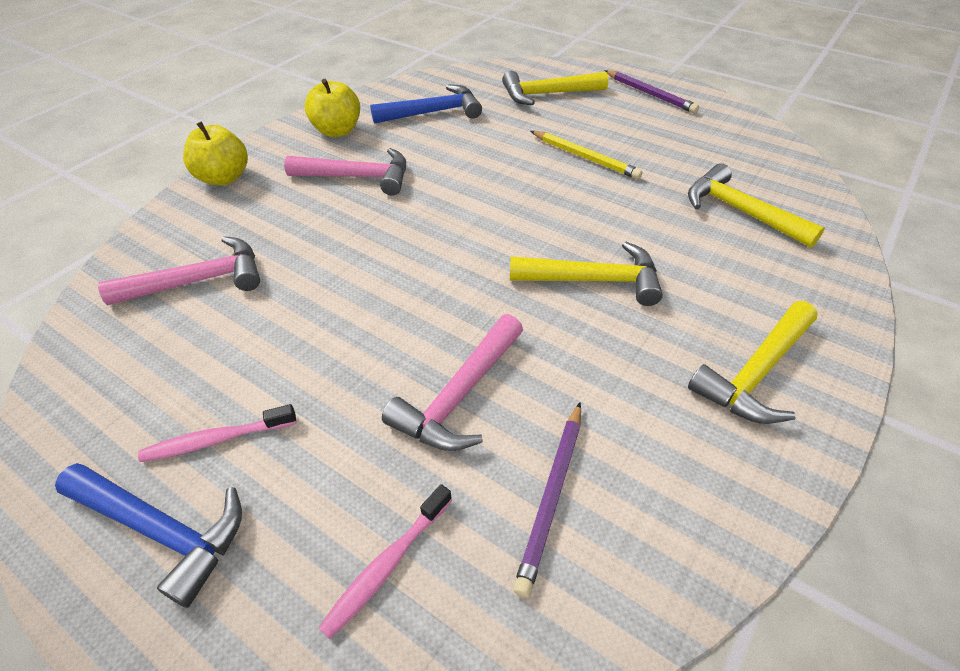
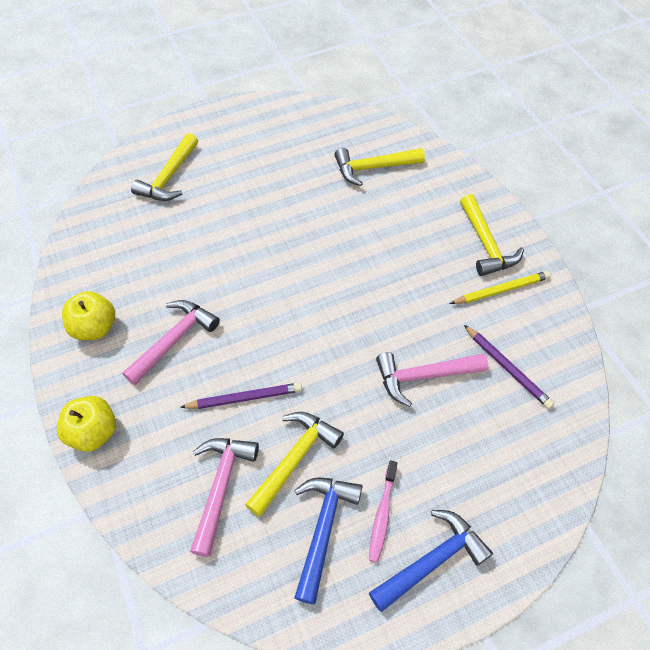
camera: 60 degrees left, 10 degrees up
pink toothbrush [318,484,452,639] -> none
blue hammer [370,84,482,124] -> blue hammer moved to [294,478,363,604]
pink hammer [382,314,523,451] -> pink hammer turned 105 degrees clockwise [376,352,488,407]
yellow hammer [510,242,663,306] -> yellow hammer moved to [245,412,344,517]
yellow pencil [531,131,643,179] -> yellow pencil moved to [450,271,551,304]
purple pencil [604,70,699,113] -> purple pencil moved to [180,383,302,409]

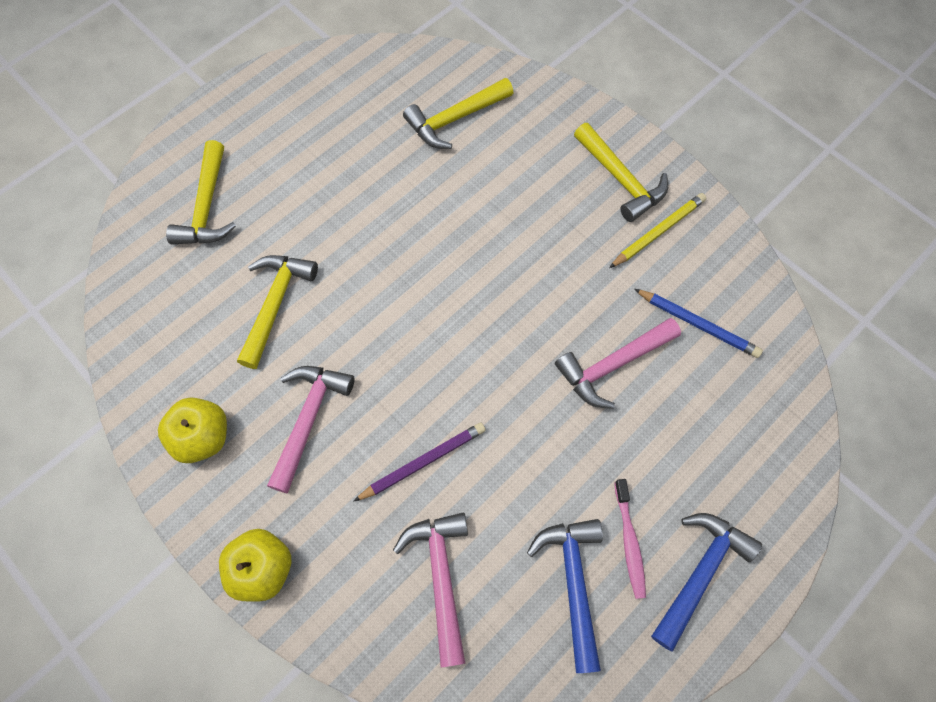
camera: 20 degrees left, 10 degrees up
yellow hammer [245,412,344,517] -> yellow hammer moved to [237,255,318,369]
purple pencil [464,325,554,409] -> blue pencil [634,289,763,358]

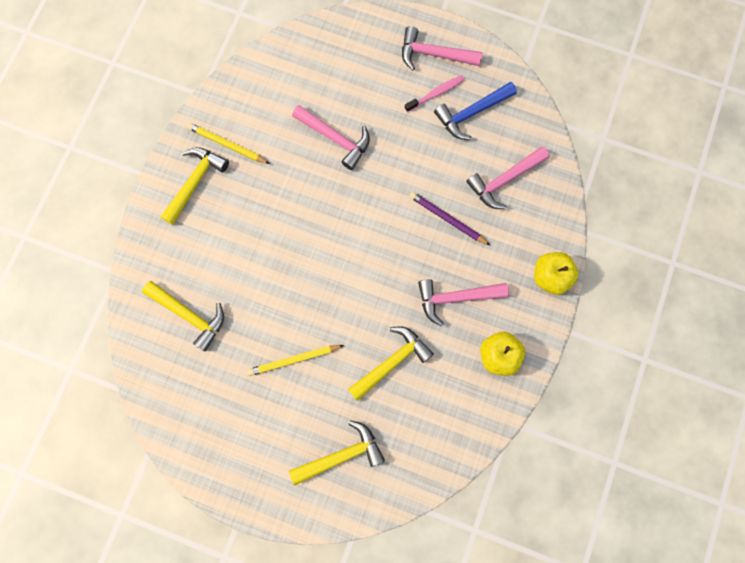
camera: 115 degrees left, 10 degrees up
yellow hammer [237,255,318,369] -> yellow hammer turned 150 degrees clockwise [348,326,434,401]
blue pencil [634,289,763,358] -> none
blue hammer [651,513,762,652] -> pink hammer [402,26,483,71]
none -> yellow pencil [247,345,344,376]

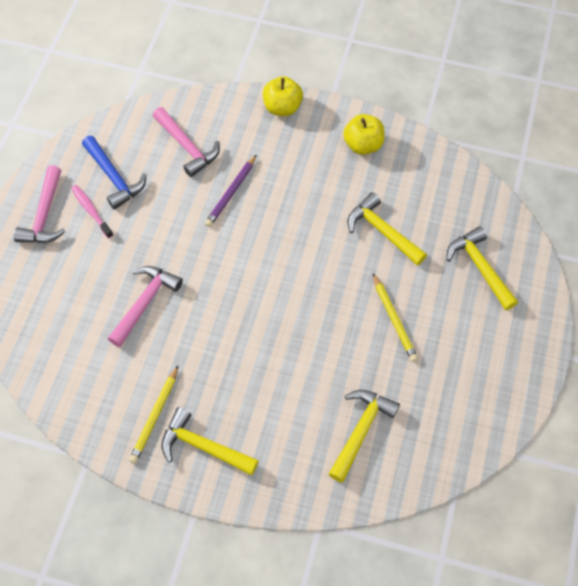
camera: 95 degrees left, 15 degrees down
pink hammer [418,279,509,326] -> none

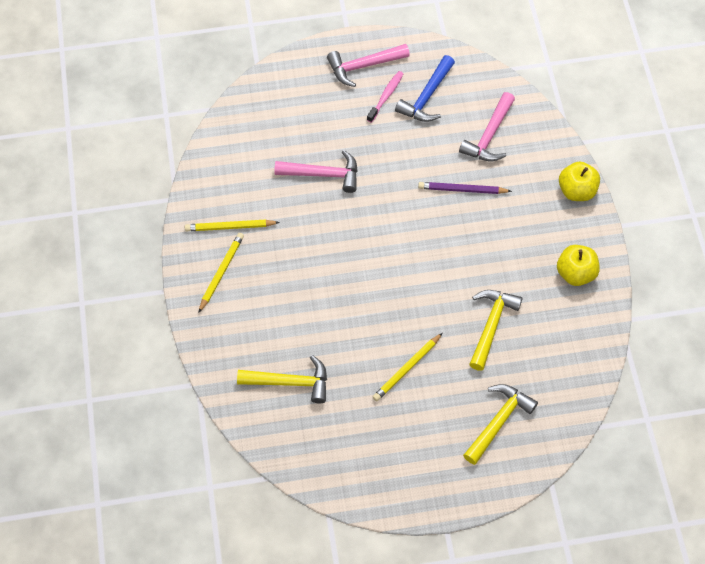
camera: 65 degrees right, 0 degrees up
yellow hammer [161,407,259,475] -> yellow pencil [198,233,244,313]

